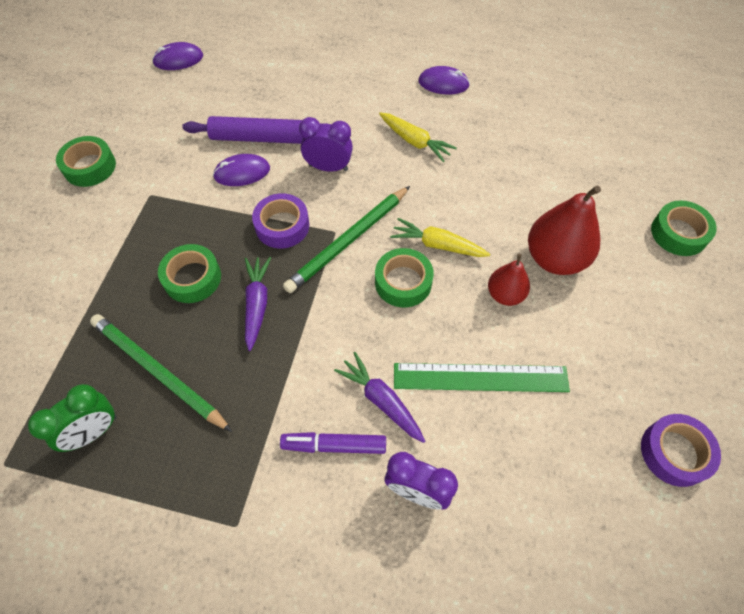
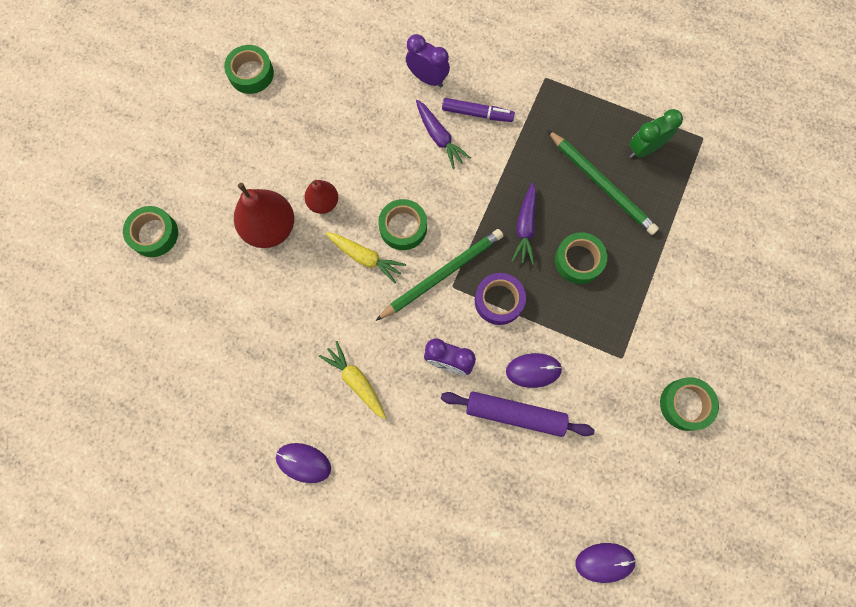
camera: 170 degrees left, 15 degrees up
green ruler [394,363,570,392] -> none
purple tape [641,414,721,487] -> green tape [224,45,274,94]

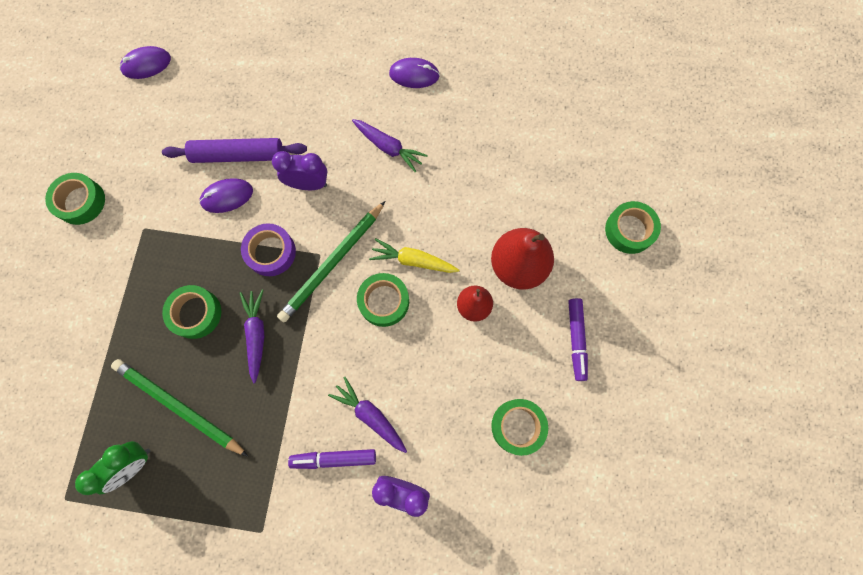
camera: 165 degrees right, 0 degrees up
green tape [224,45,274,94] -> green tape moved to [491,399,548,456]
yellow carrot [319,341,386,419] -> purple carrot [352,119,428,173]
none -> purple marker [568,298,588,381]

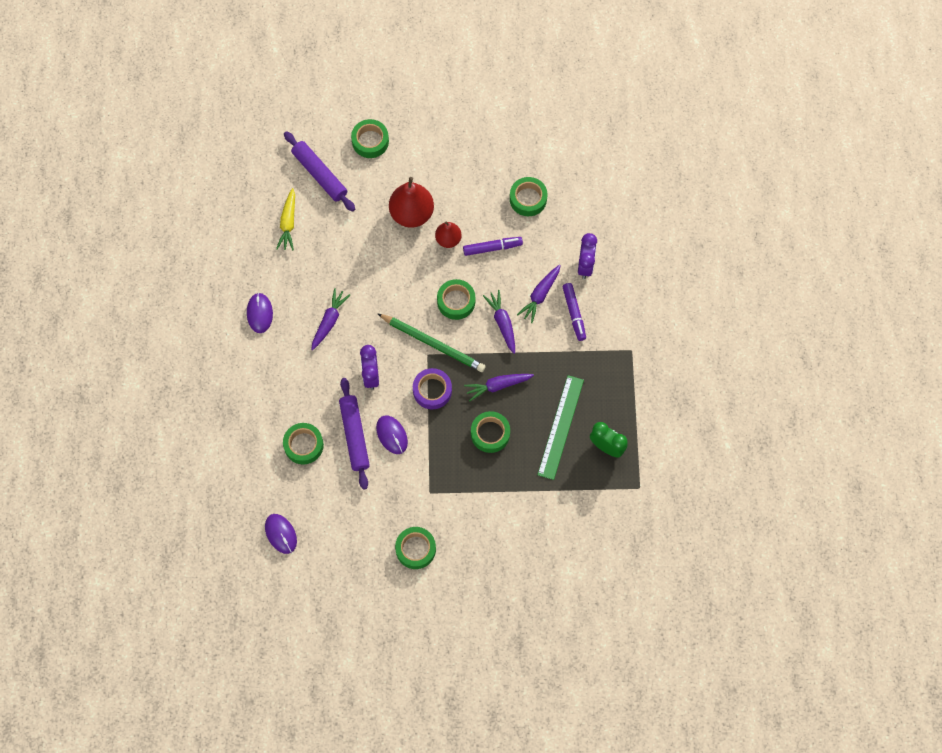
camera: 100 degrees left, 5 degrees down
green pencil [111,359,248,457] -> green ruler [537,375,584,480]
yellow carrot [369,238,459,273] -> yellow carrot moved to [276,188,295,251]
purple marker [568,298,588,381] -> purple marker moved to [463,237,523,256]
none -> green tape [283,423,324,464]
none -> purple rolling pin [284,131,355,212]
none -> purple carrot [483,290,515,354]

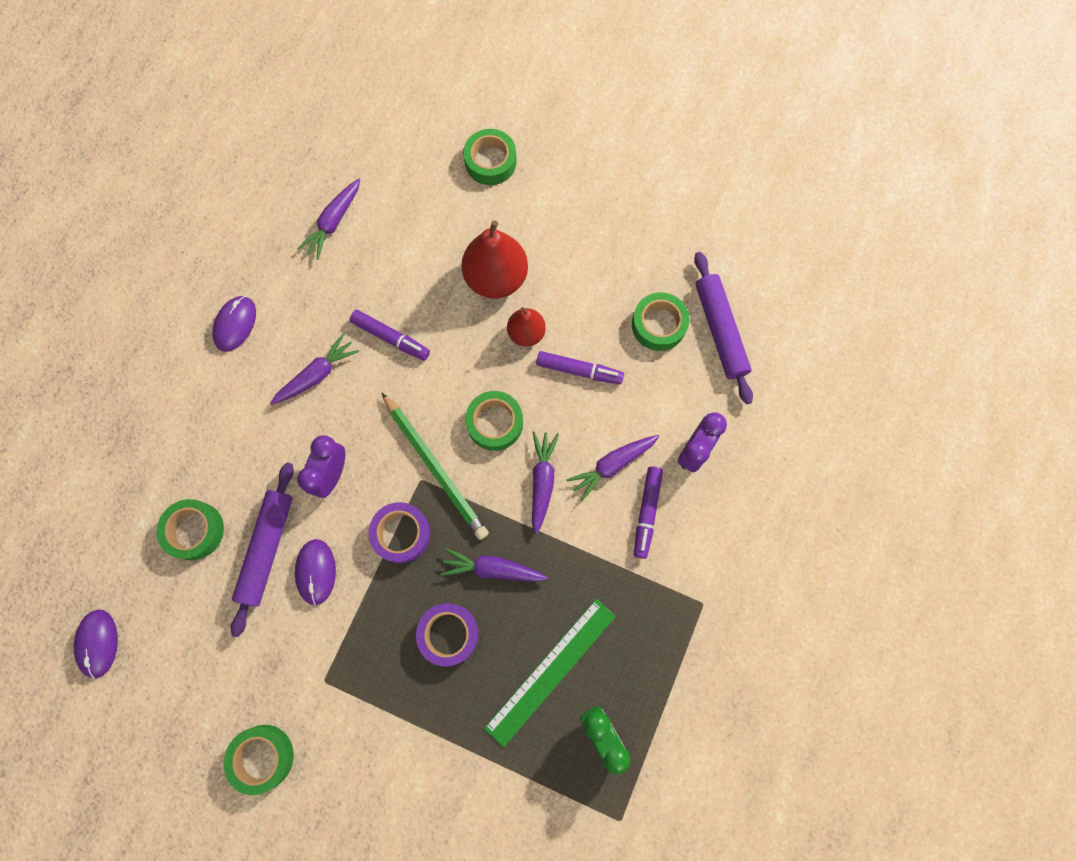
camera: 25 degrees right, 5 degrees up
yellow carrot [276,188,295,251] -> purple carrot [297,179,360,260]
purple rolling pin [284,131,355,212] -> purple rolling pin moved to [694,252,753,405]
green tape [471,411,510,453] -> purple tape [416,603,479,667]
none -> purple marker [350,310,430,361]

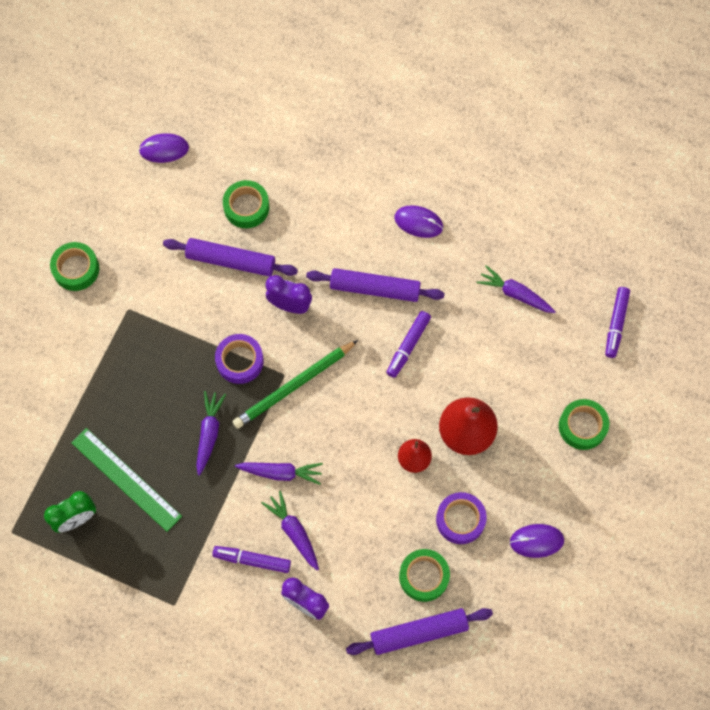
camera: 90 degrees right, 5 degrees down
purple carrot [270,333,359,405] -> purple rolling pin [306,268,445,302]
purple mouse [295,539,336,606] -> purple mouse moved to [510,524,564,558]
purple tape [416,603,479,667] -> purple tape moved to [436,492,487,544]
green tape [465,391,523,451] -> none
purple marker [536,351,624,384] -> purple marker moved to [605,287,630,358]

